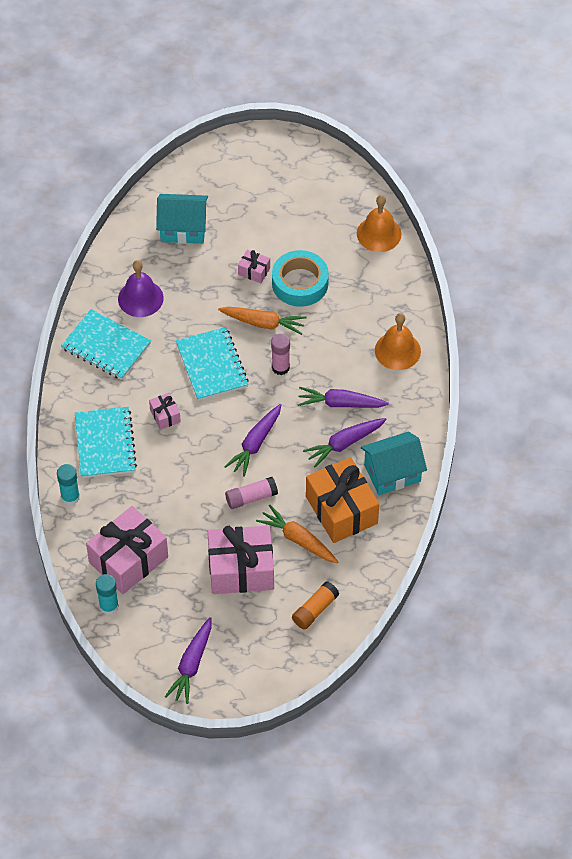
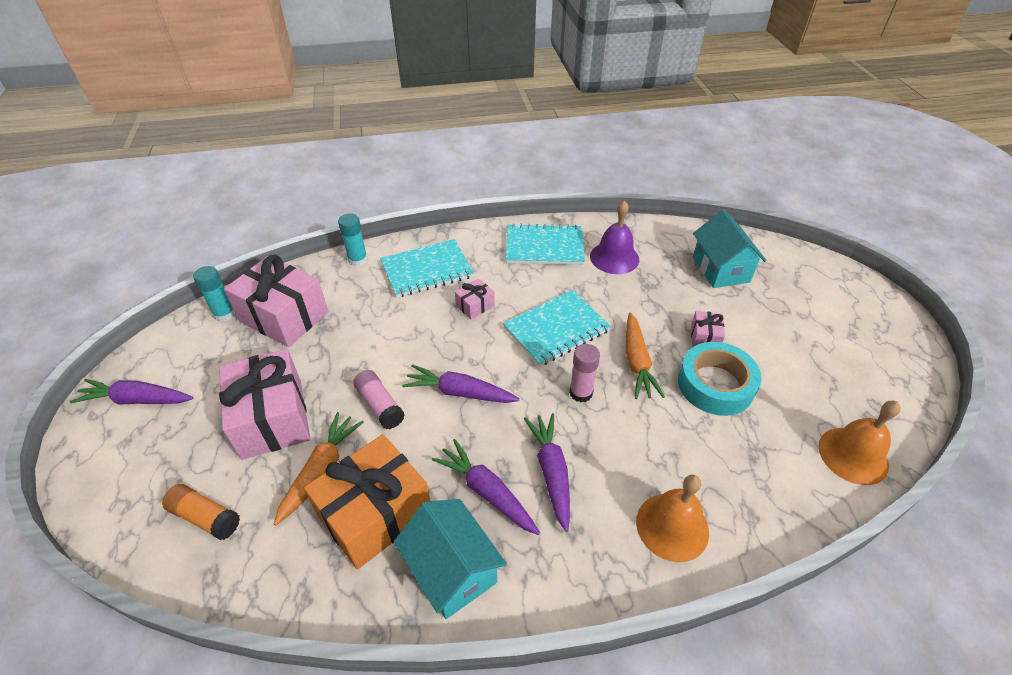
camera: 75 degrees right, 10 degrees down
turquoise notebook [61,309,151,380] -> turquoise notebook turned 75 degrees clockwise [506,223,585,265]

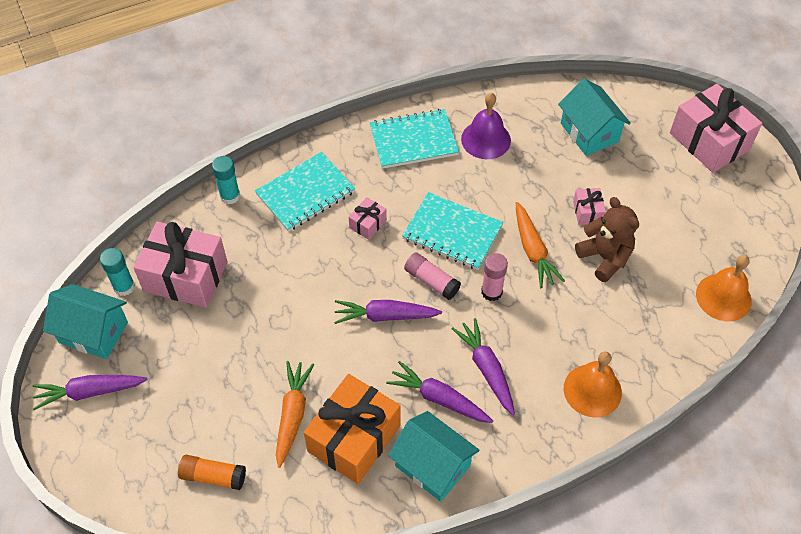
camera: 15 degrees left, 10 degrees up
pink gift [219,349,310,460] -> pink gift moved to [670,84,762,173]
pink glue stick [353,370,405,429] -> pink glue stick moved to [404,252,461,300]
turquoise notebook [503,290,611,367] -> turquoise notebook turned 75 degrees clockwise [402,192,503,270]
turquoise tape [678,342,762,416] -> brown teddy bear [575,197,639,282]
none -> turquoise house [43,284,128,359]

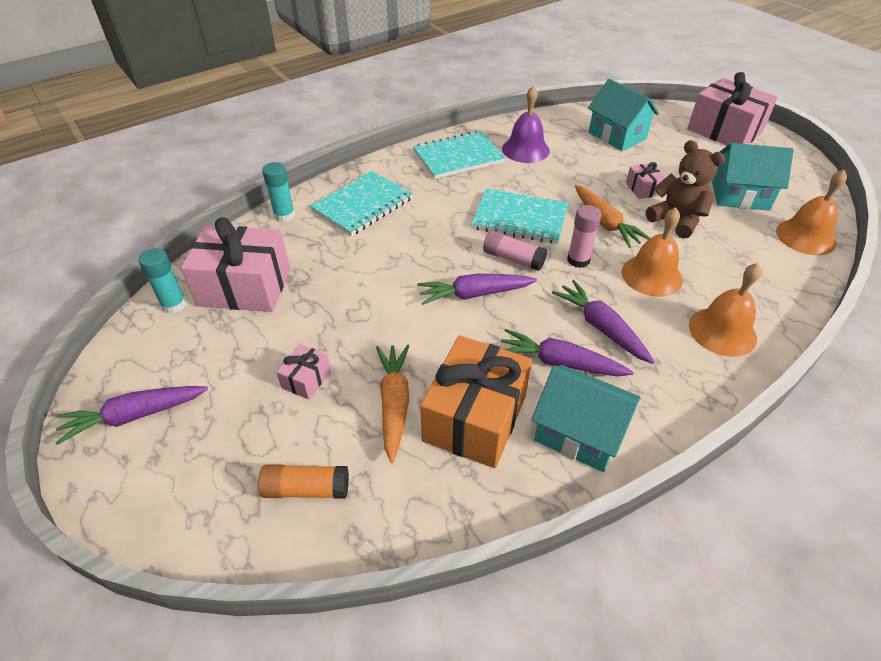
camera: 10 degrees left, 10 degrees down
turquoise house [43,284,128,359] -> turquoise house moved to [712,143,794,211]
pink gift [349,197,387,240] -> pink gift moved to [276,344,331,400]
none -> orange bell [622,207,683,297]

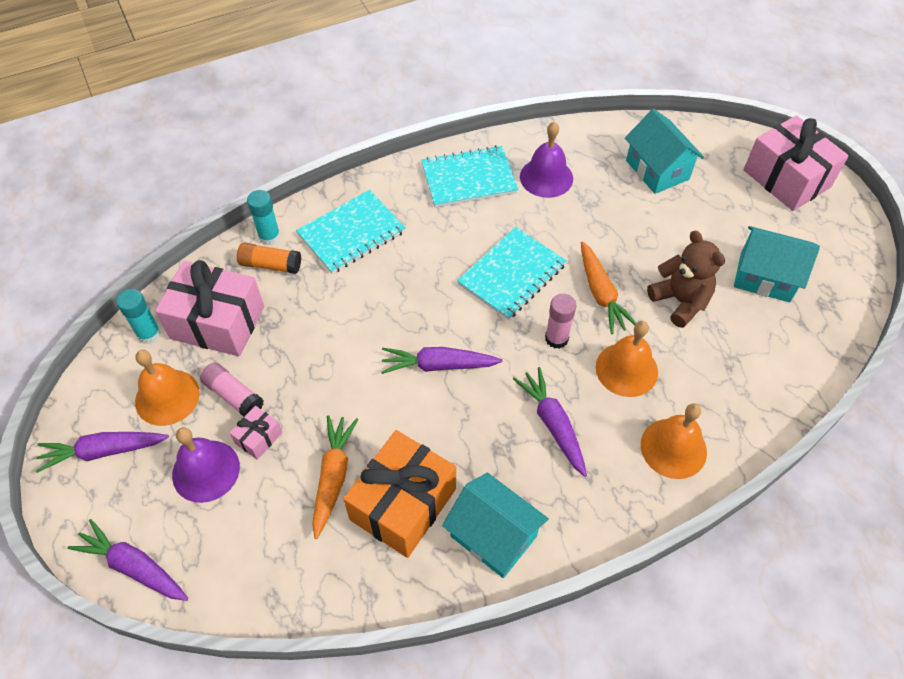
camera: 10 degrees right, 10 degrees up
orange glue stick [258,464,349,499] -> orange glue stick moved to [237,243,301,274]
turquoise notebook [471,188,568,244] -> turquoise notebook turned 75 degrees counterclockwise [457,227,567,320]
pink glue stick [483,230,547,271] -> pink glue stick moved to [200,362,264,417]
purple carrot [501,329,634,376] -> purple carrot moved to [68,519,188,601]
pink gift [626,162,665,199] -> none
orange bell [776,170,847,255] -> orange bell moved to [135,350,200,426]
none -> purple bell [172,427,240,503]

